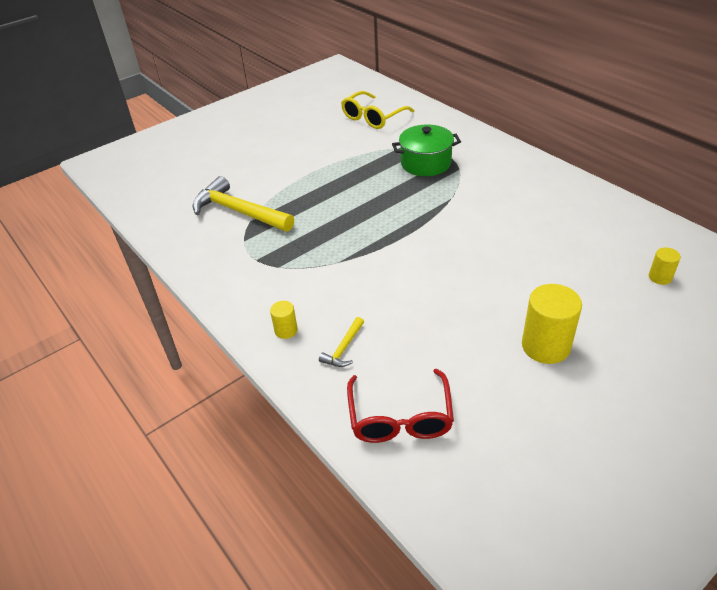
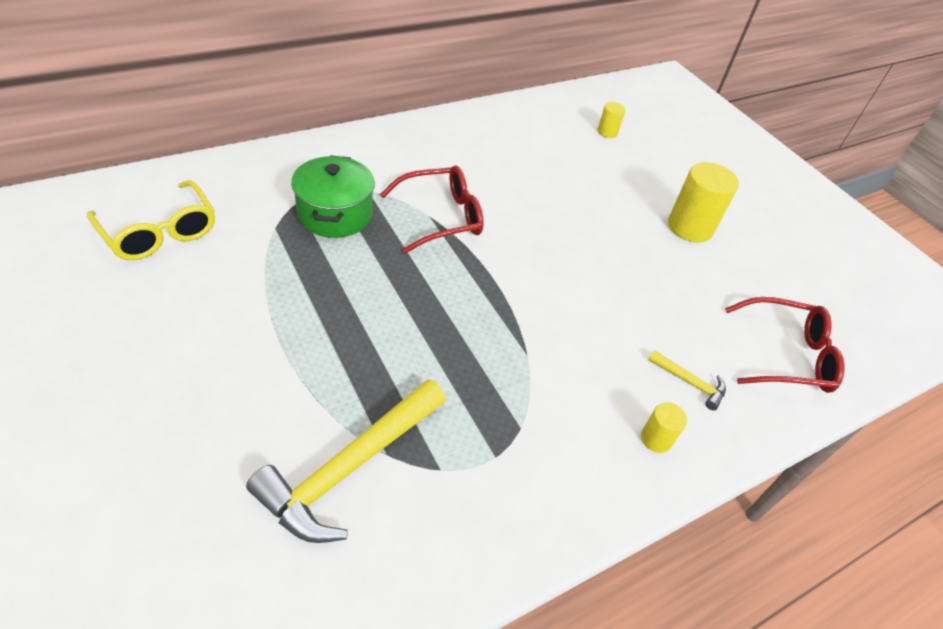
camera: 90 degrees left, 5 degrees up
none -> red glasses [380,166,484,253]

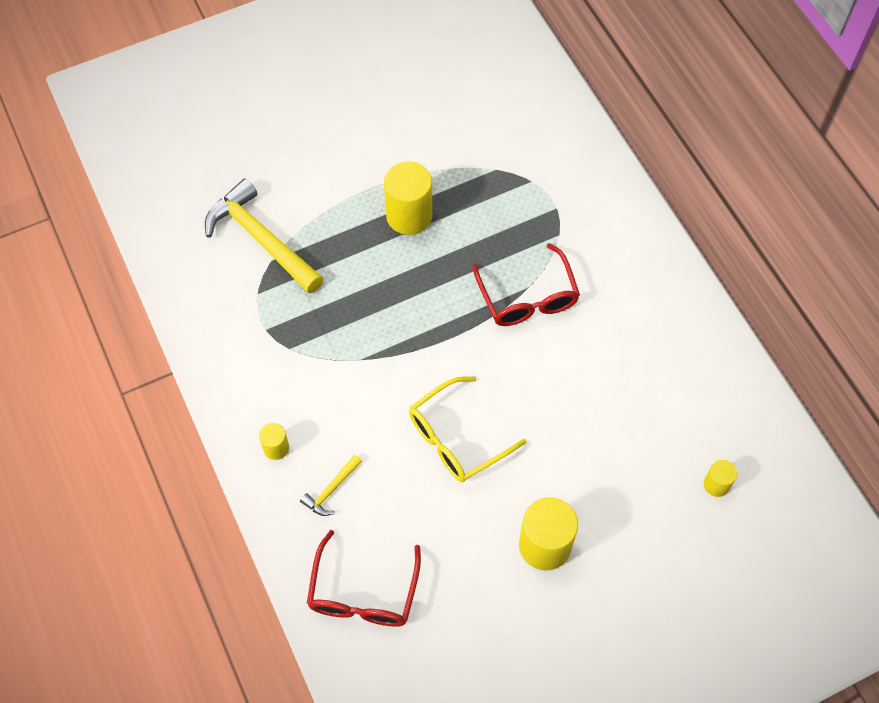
camera: 100 degrees right, 15 degrees up
yellow glasses [87,180,215,260] -> yellow glasses moved to [409,376,527,482]
green pot [291,155,375,238] -> none
none -> yellow cylinder [384,162,432,235]

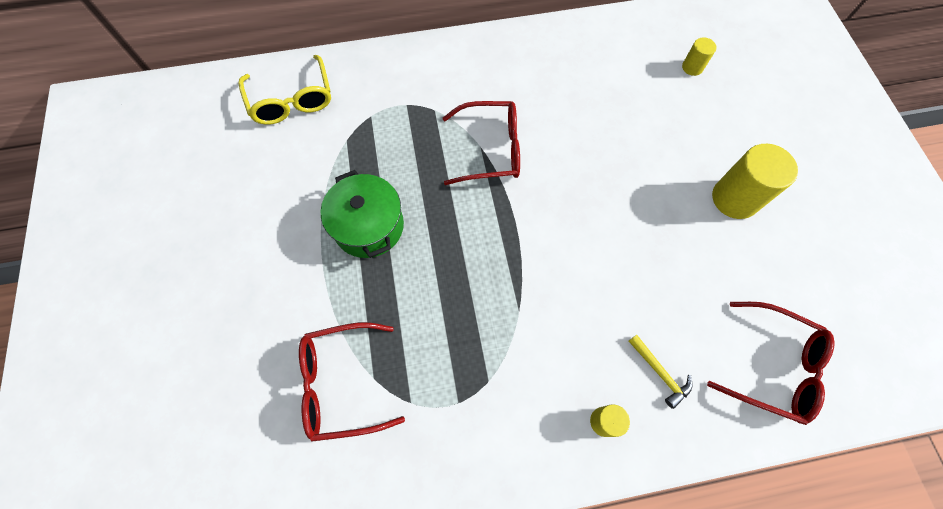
camera: 75 degrees left, 5 degrees up
yellow hammer [205,179,324,294] -> red glasses [299,322,405,442]
yellow cylinder [384,162,432,235] -> green pot [321,170,404,258]
yellow glasses [409,376,527,482] -> yellow glasses moved to [239,55,331,125]

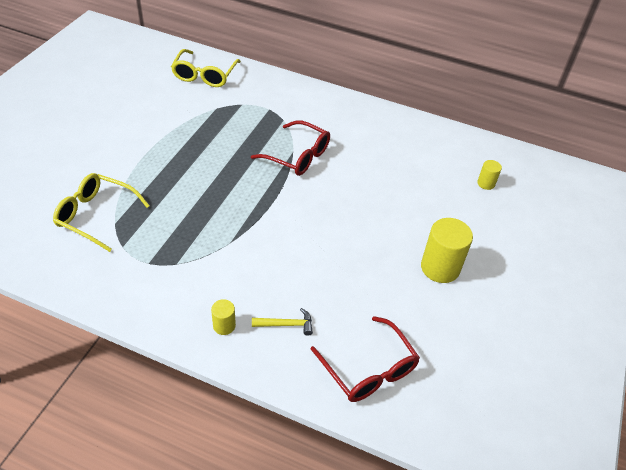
camera: 30 degrees right, 20 degrees down
red glasses [299,322,405,442] -> yellow glasses [53,173,150,252]
green pot [321,170,404,258] -> none
yellow hammer [629,335,693,409] -> yellow hammer turned 90 degrees counterclockwise [252,308,313,336]

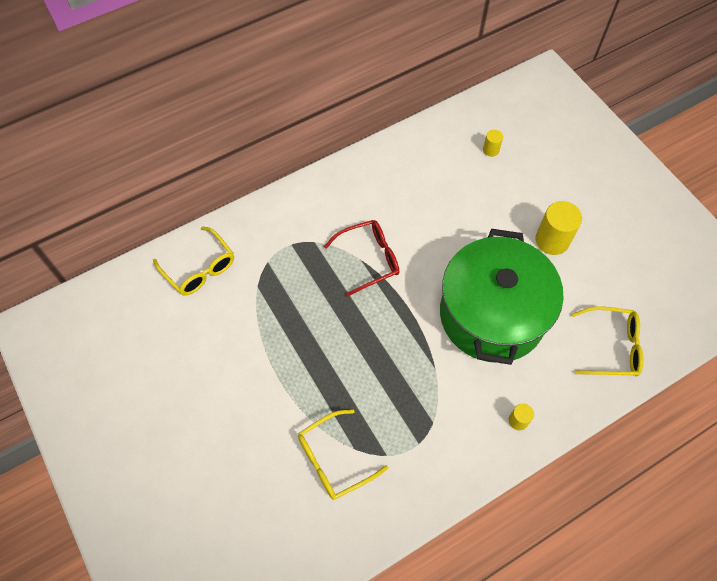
camera: 50 degrees left, 15 degrees up
yellow hammer [252,308,313,336] -> none
red glasses [311,316,420,402] -> yellow glasses [572,306,644,376]
none -> green pot [440,229,563,365]

